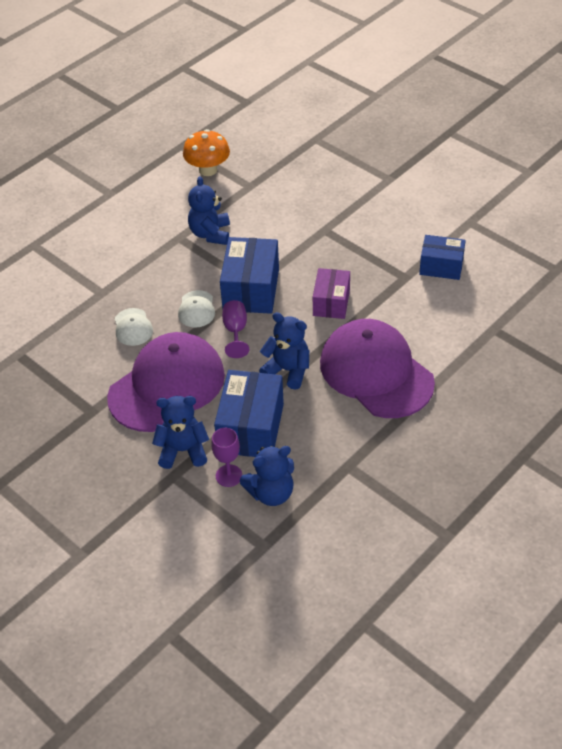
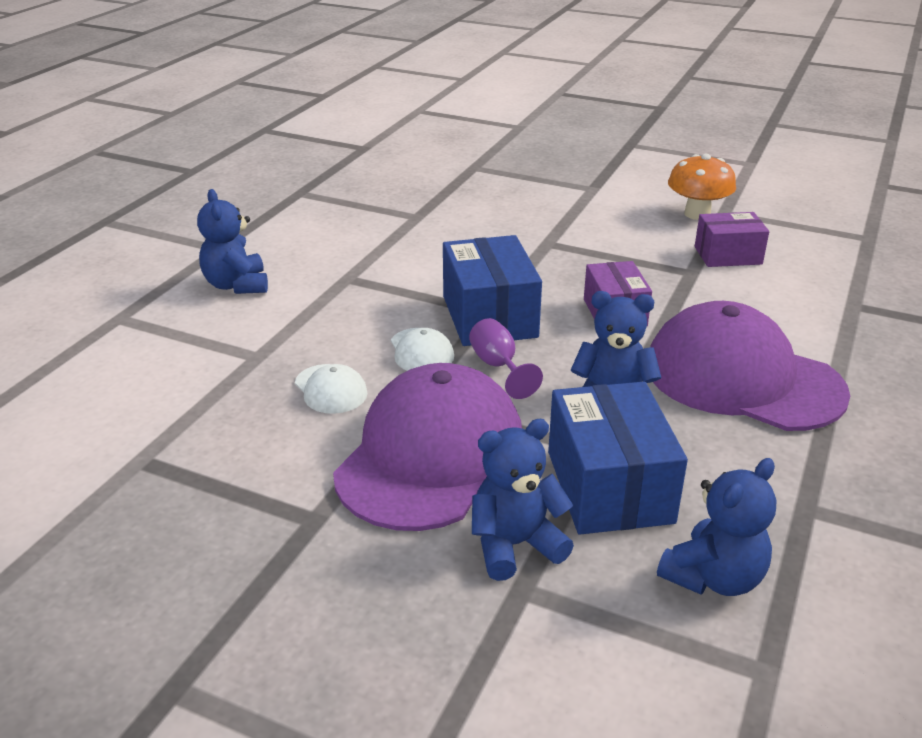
camera: 20 degrees left, 15 degrees down
orange mushroom [183,129,230,176] -> orange mushroom moved to [668,154,736,220]
blue teddy bear [188,176,230,245] -> blue teddy bear moved to [197,189,268,294]
purple goblet [211,428,242,487] -> none
blue box [419,235,466,280] -> purple box [695,212,769,267]

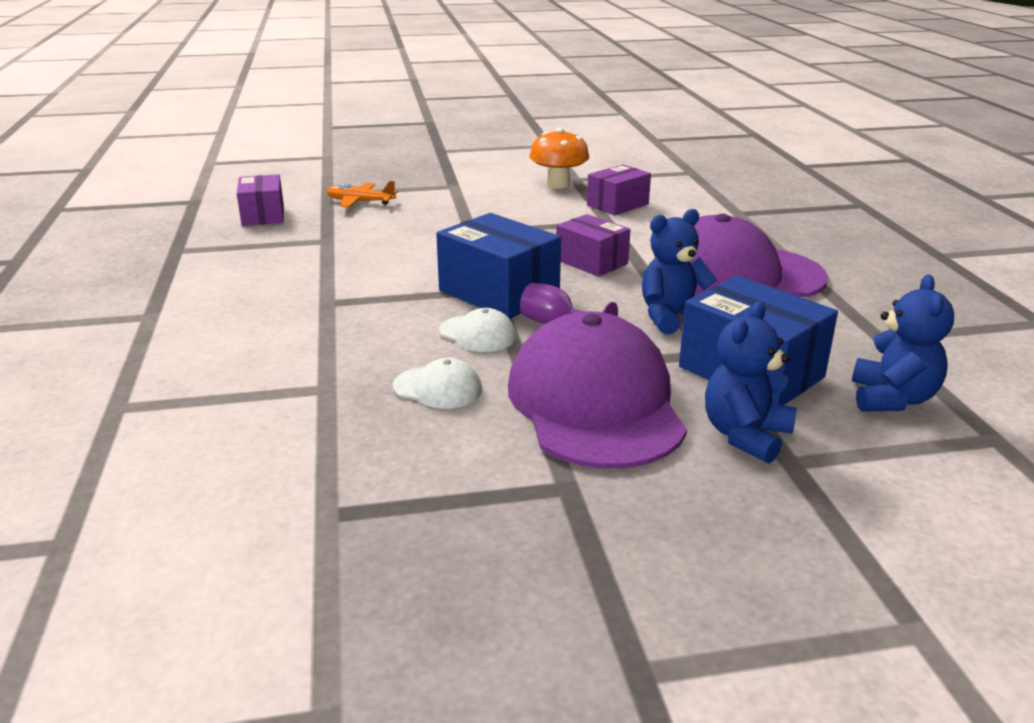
camera: 35 degrees left, 5 degrees down
blue teddy bear [197,189,268,294] -> none
none -> purple box [237,174,284,226]
none -> orange plane [326,181,398,207]

